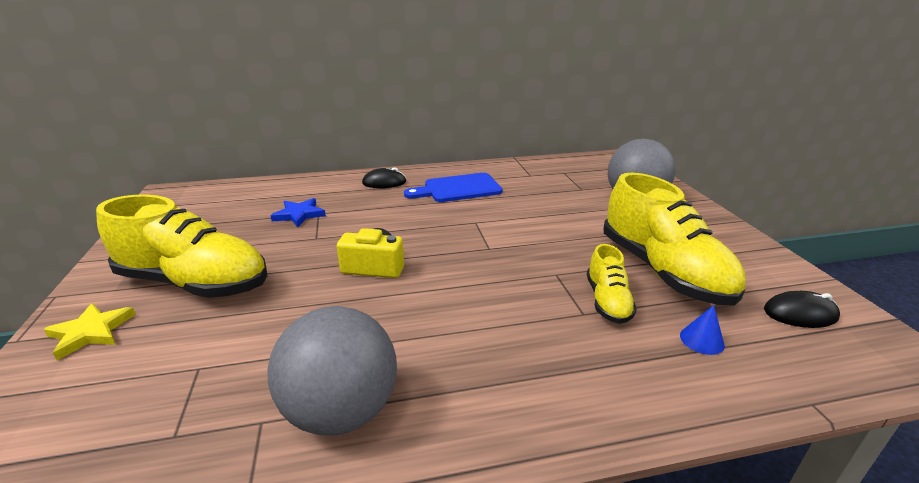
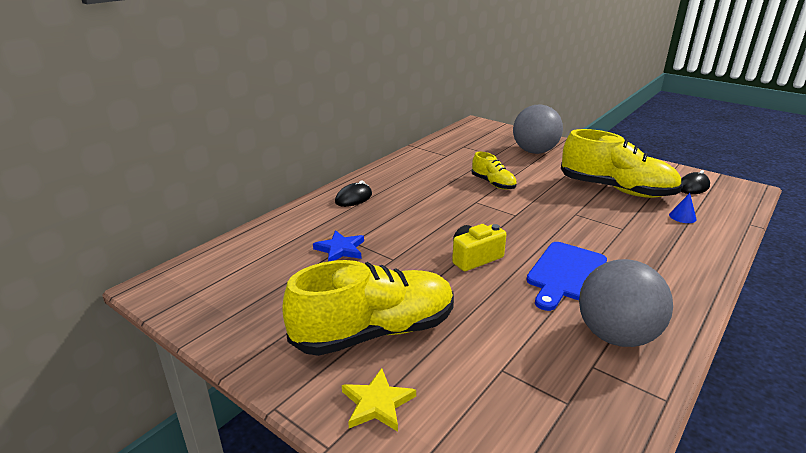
camera: 40 degrees left, 0 degrees up
blue cutting board [404,173,502,202] -> blue cutting board moved to [526,242,607,311]
yellow shoe [587,244,637,324] -> yellow shoe moved to [471,152,517,190]

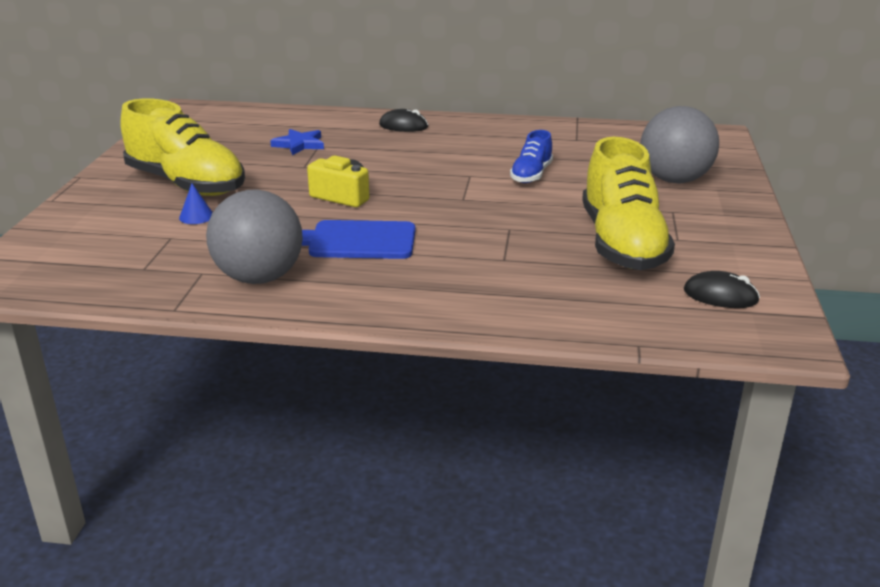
camera: 60 degrees right, 0 degrees up
yellow star [342,368,416,432] -> none
yellow shoe [471,152,517,190] -> blue shoe [510,130,553,183]
blue cone [669,193,697,223] -> blue cone moved to [179,183,213,224]

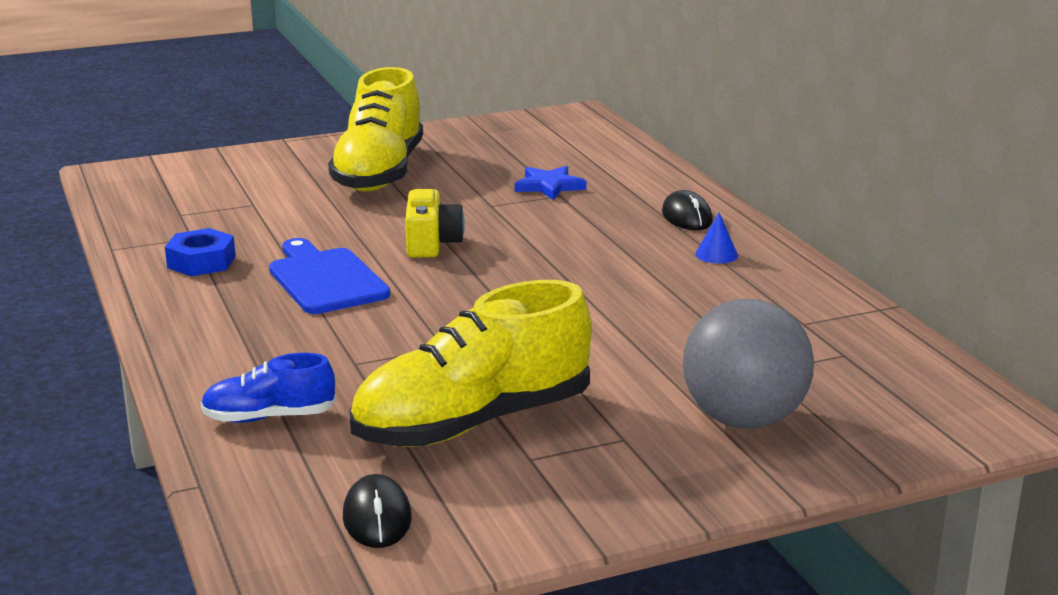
camera: 60 degrees right, 5 degrees down
blue cone [179,183,213,224] -> blue cone moved to [695,212,738,264]
grey ball [206,190,303,284] -> blue nut [165,228,236,276]
blue shoe [510,130,553,183] -> blue shoe moved to [201,353,336,423]

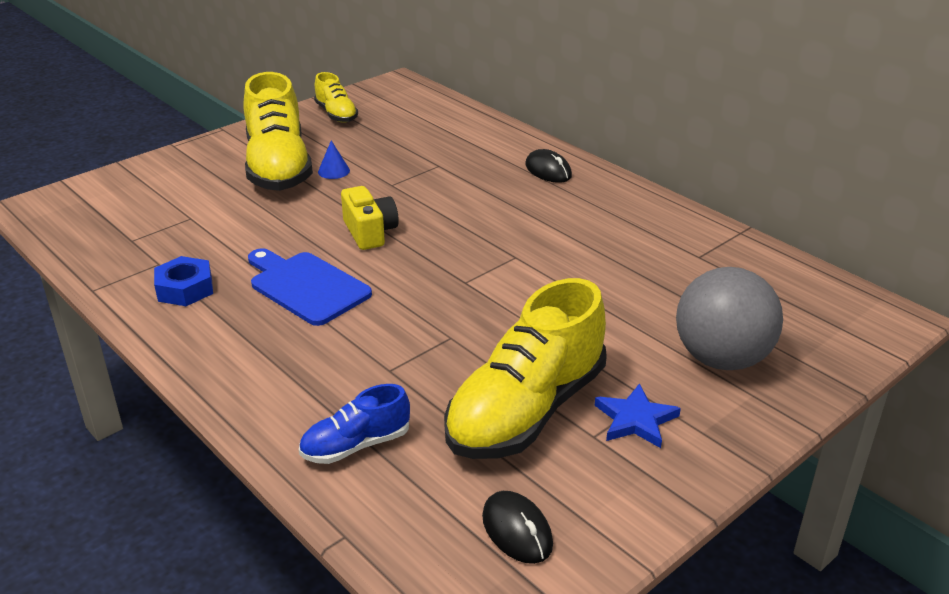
camera: 20 degrees left, 10 degrees up
blue star [515,166,587,200] -> blue star moved to [595,383,681,448]
blue cone [695,212,738,264] -> blue cone moved to [318,141,350,179]
none -> yellow shoe [314,72,358,123]

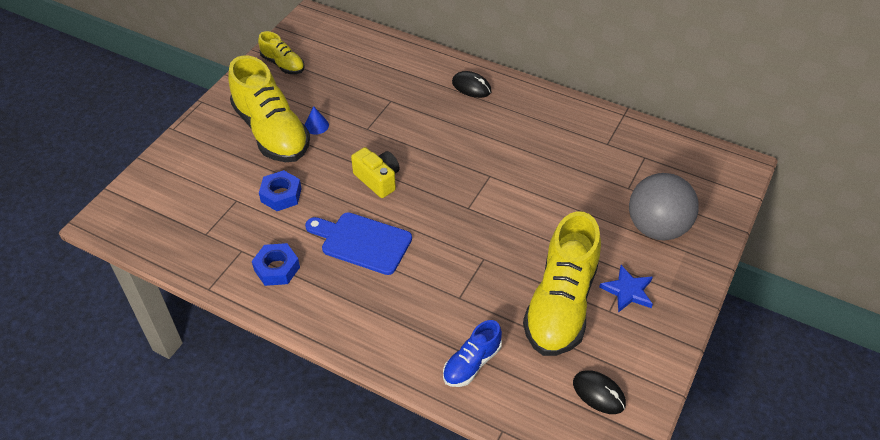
camera: 20 degrees left, 15 degrees up
none -> blue nut [259,170,302,211]

